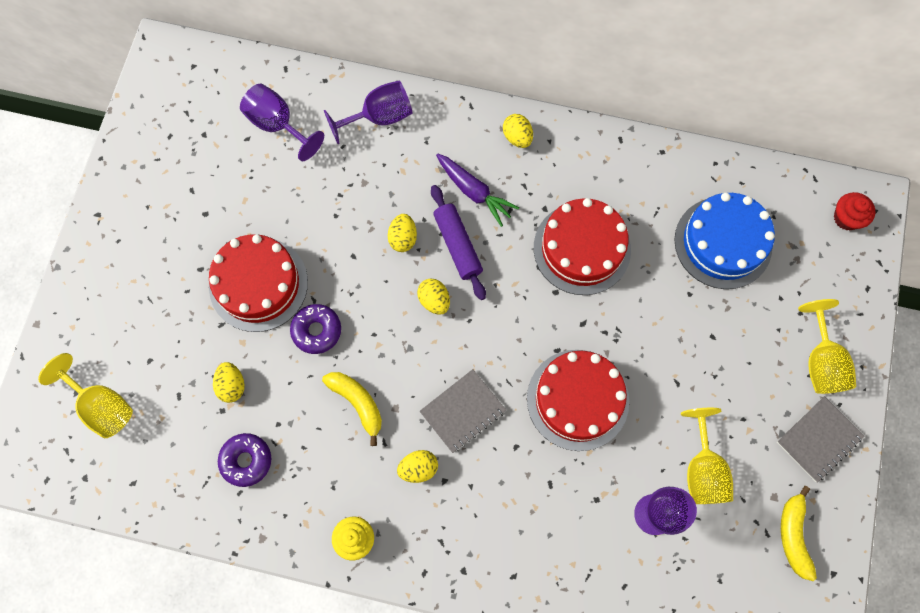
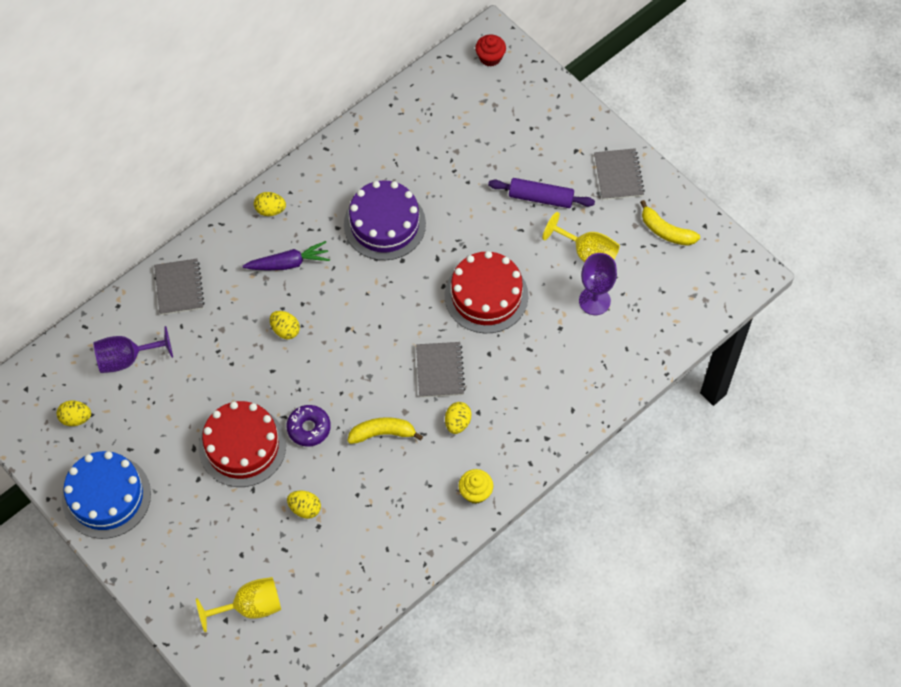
camera: 55 degrees left, 10 degrees down
purple donut [218,433,271,487] -> none
purple goblet [324,81,413,144] -> grey notebook [154,259,205,315]
yellow egg [417,279,450,315] -> yellow egg moved to [57,401,91,426]
purple rolling pin [431,185,486,300] -> purple rolling pin moved to [488,178,595,208]
red cake [534,198,631,295] -> purple cake [344,180,426,260]
blue cake [674,193,775,289] -> blue cake moved to [62,451,151,539]
yellow goblet [798,299,856,394] -> none

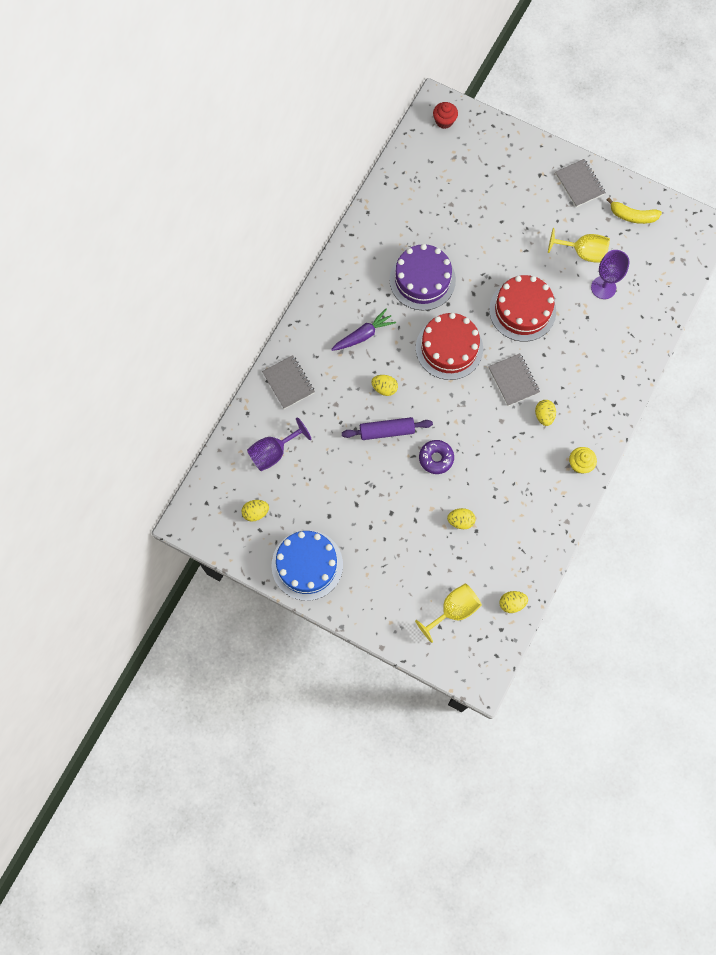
camera: 20 degrees left, 10 degrees up
red cake [199,401,286,487] -> red cake moved to [416,313,483,380]
yellow egg [254,192,286,216] -> yellow egg moved to [499,591,528,613]
yellow banana [347,417,423,444] -> none
purple rolling pin [488,178,595,208] -> purple rolling pin moved to [342,417,433,440]

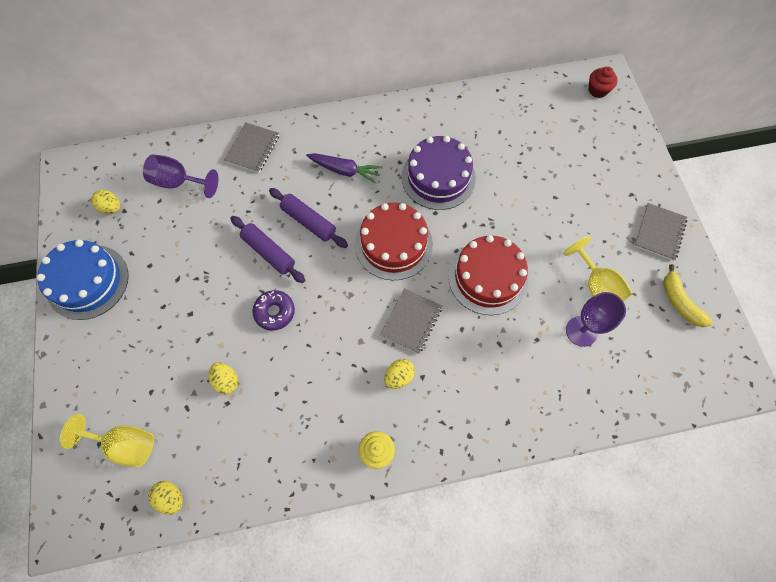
camera: 50 degrees right, 5 degrees down
yellow egg [371,375,398,396] -> purple rolling pin [269,188,348,248]

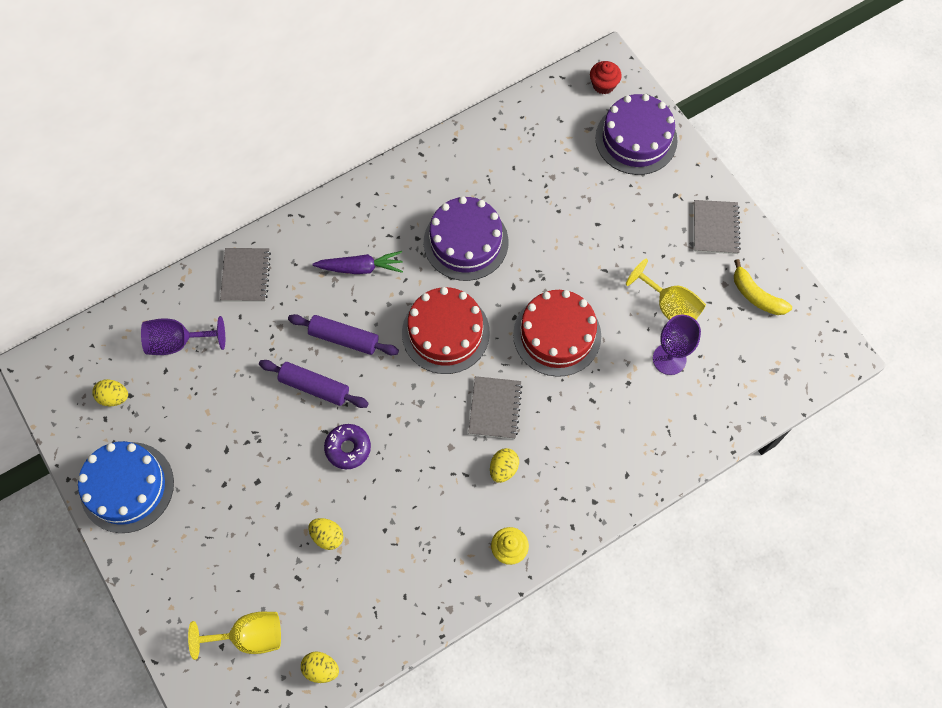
camera: 20 degrees left, 0 degrees up
none -> purple cake [595,94,678,175]

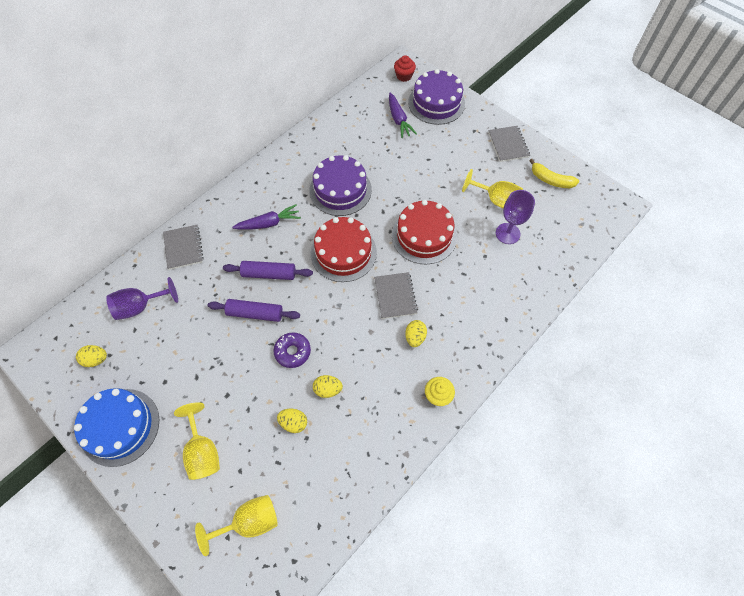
camera: 15 degrees left, 5 degrees down
yellow egg [301,652,339,683] -> yellow egg moved to [313,375,343,398]
none -> yellow goblet [174,402,220,480]
none -> purple carrot [389,93,417,138]

